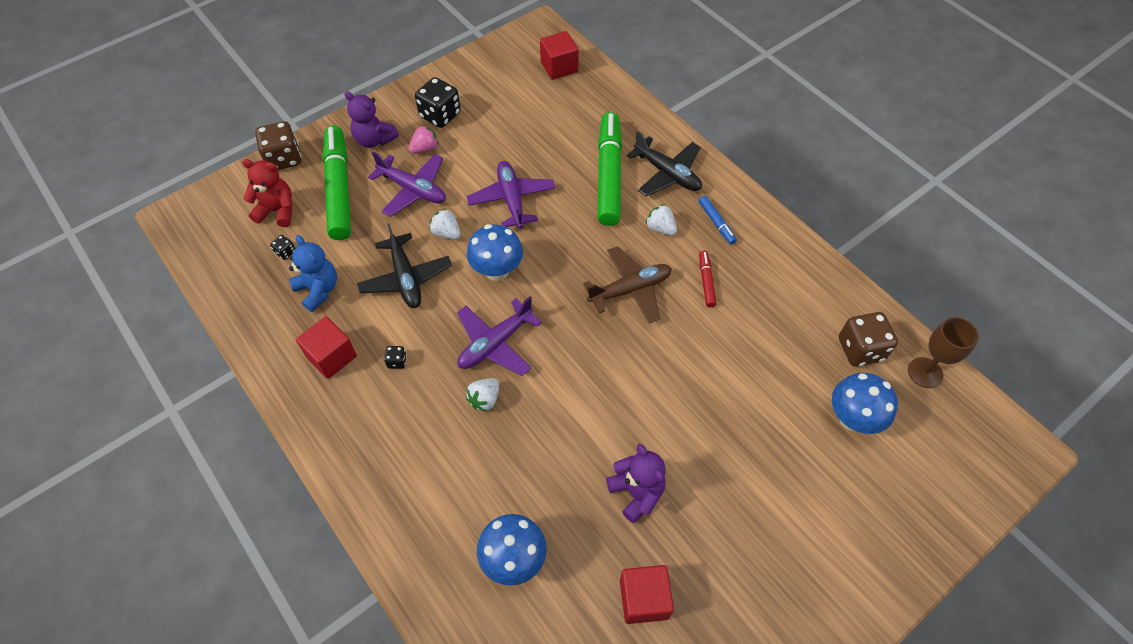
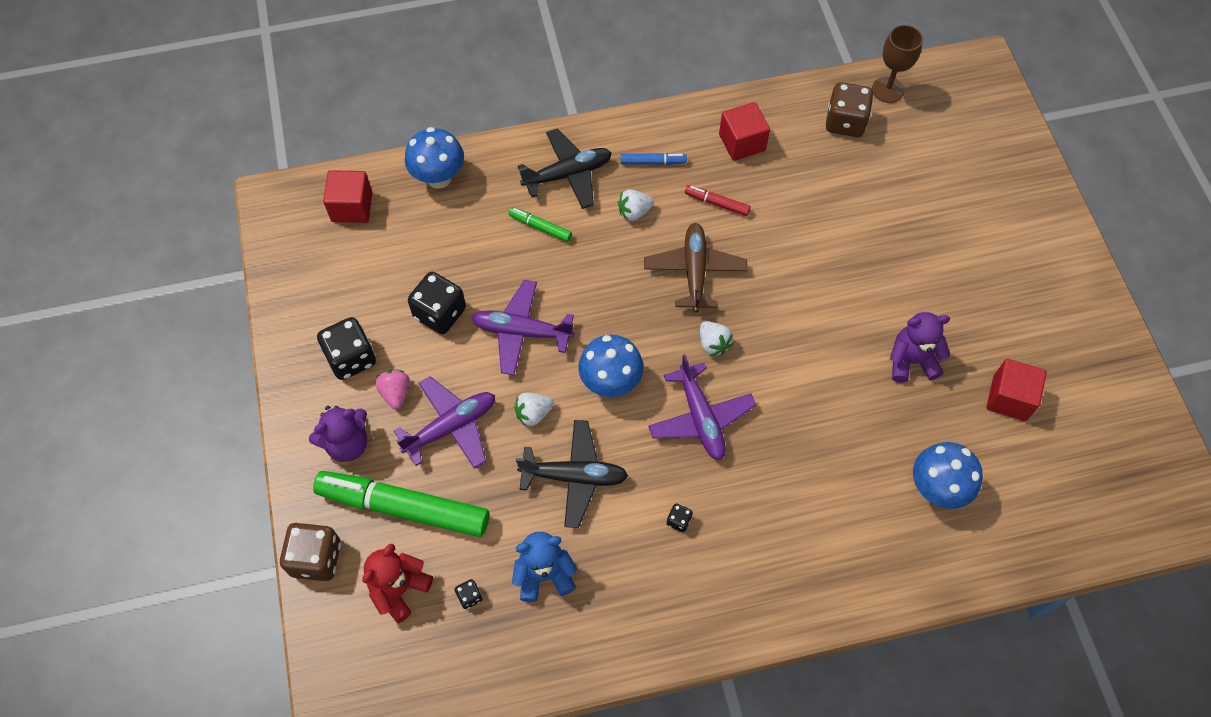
camera: 65 degrees left, 5 degrees up
red cube [296,316,357,379] -> red cube moved to [719,102,770,161]
white strawberry [466,378,499,412] -> white strawberry moved to [700,321,733,356]
green marker [597,112,622,226] -> green marker [508,207,572,242], size x0.43
blue mushroom [832,373,898,434] -> blue mushroom moved to [405,127,464,189]
none -> black dice [408,272,466,334]

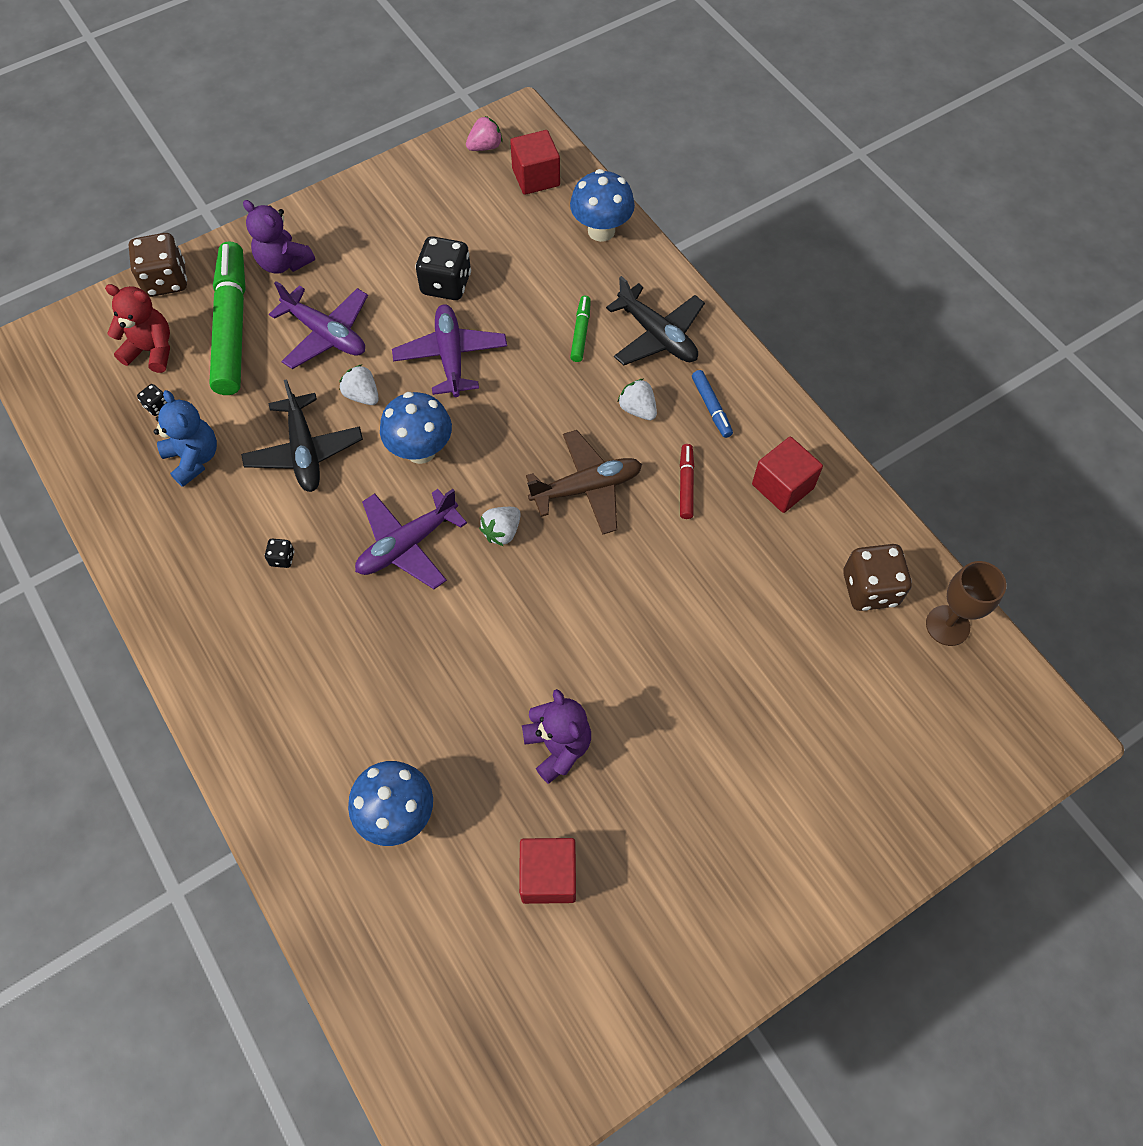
camera: 70 degrees right, 0 degrees up
black dice [317,317,376,380] -> none
pink strawberry [375,370,410,409] -> pink strawberry moved to [466,116,503,151]

